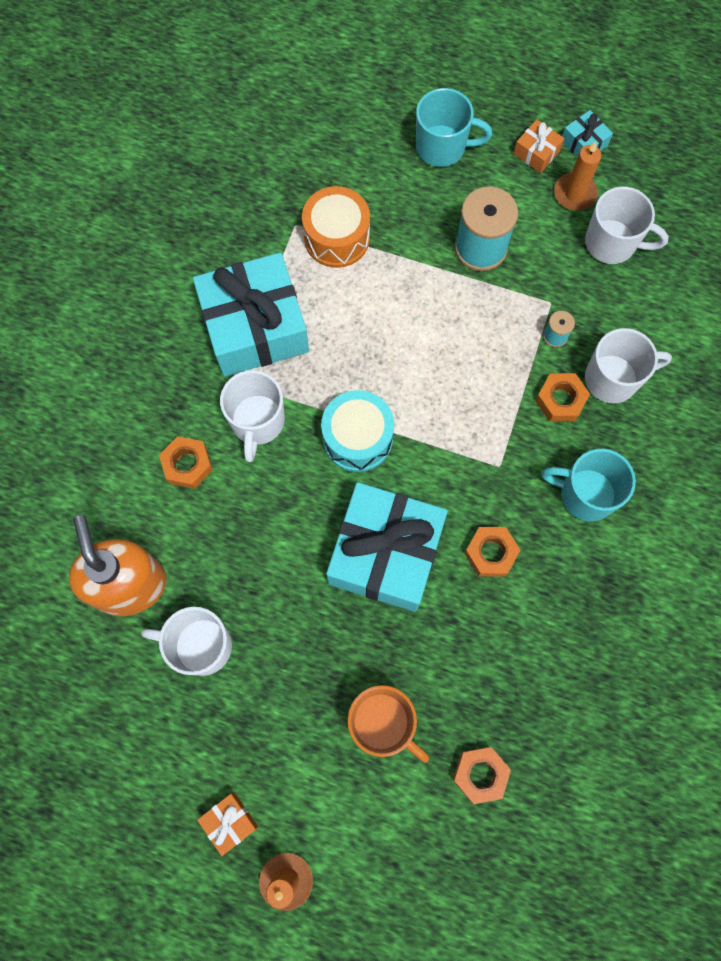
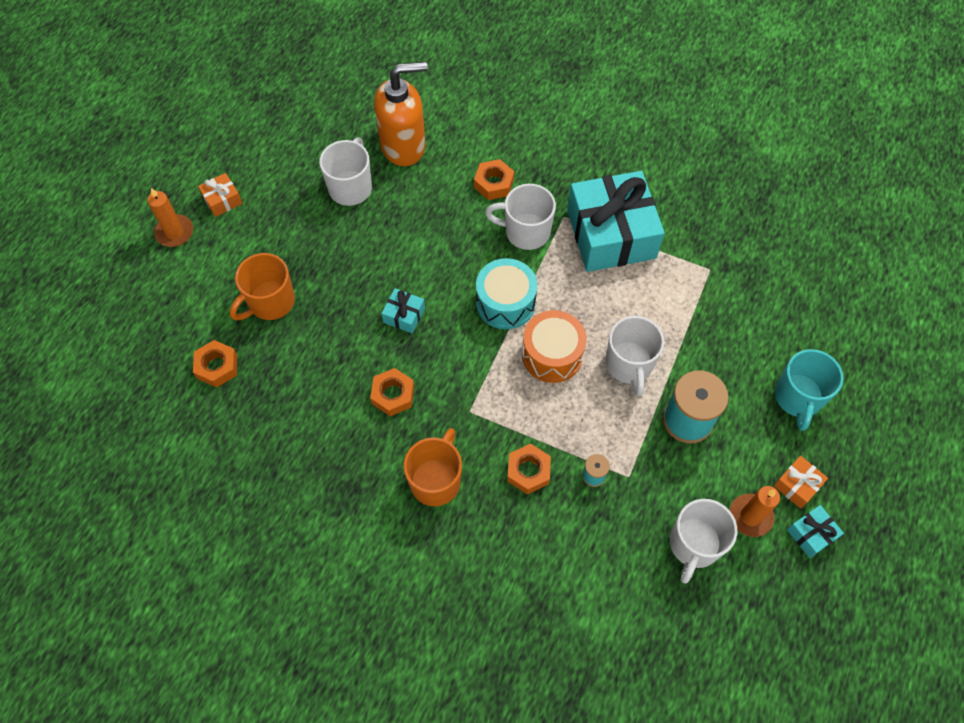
camera: 95 degrees right, 10 degrees down
orange drum [302,186,370,268] -> orange drum moved to [522,310,587,383]
turquoise gift [326,482,448,612] -> turquoise gift [381,288,425,333], size x0.41
turquoise mug [541,449,636,521] -> orange mug [403,428,462,506]
white mug [585,328,672,403] -> white mug moved to [606,316,664,397]

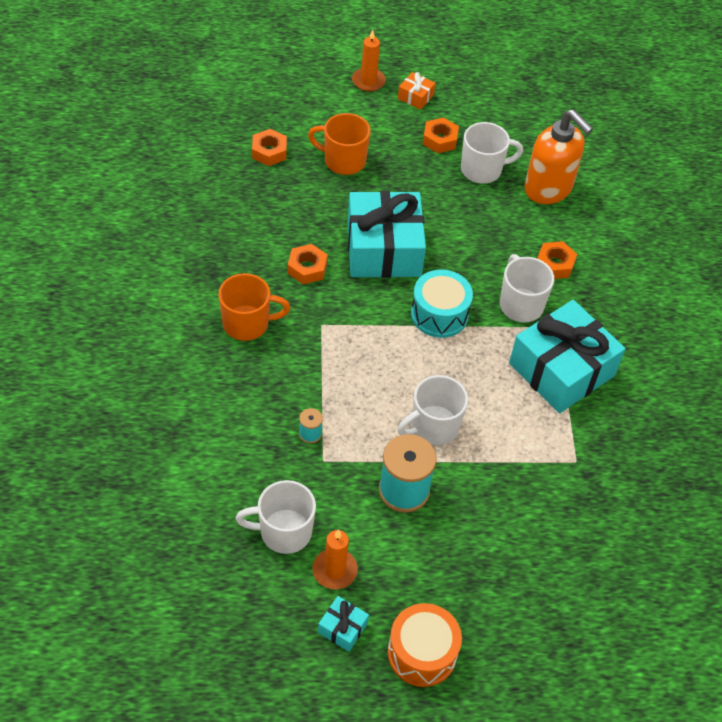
camera: 60 degrees right, 10 degrees down
turquoise gift [381,288,425,333] -> turquoise gift [347,191,426,278], size x2.43
orange nut [507,444,551,494] -> orange nut moved to [423,117,459,153]
orange drum [522,310,587,383] -> orange drum moved to [388,603,462,687]
orange gift [774,456,828,509] -> none
turquoise mug [775,349,843,431] -> none

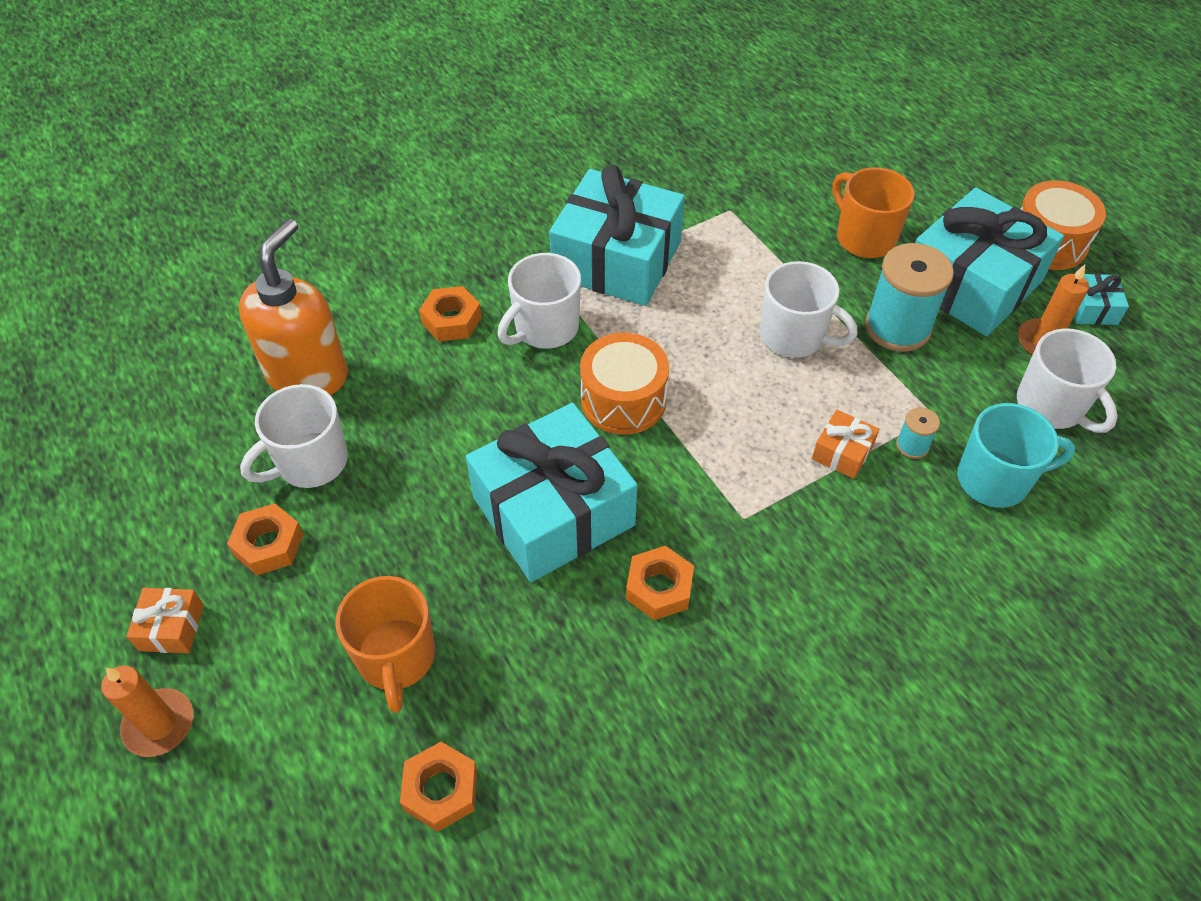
camera: 115 degrees left, 0 degrees up
orange mug [218,273,290,341] -> orange mug moved to [832,167,915,258]
turquoise drum [411,269,473,338] -> orange drum [580,333,669,435]
white mug [461,122,523,184] -> white mug turned 90 degrees counterclockwise [240,384,348,488]
none -> orange gift [812,410,879,479]
none -> turquoise gift [915,188,1064,336]
none -> turquoise mug [957,403,1076,508]

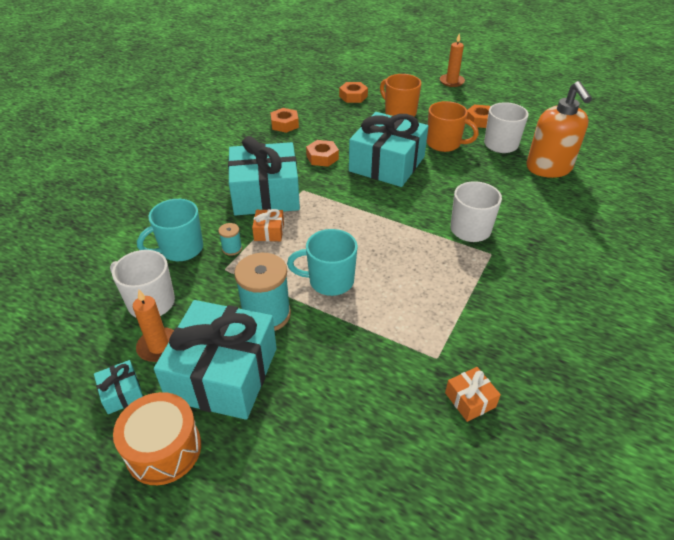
camera: 150 degrees right, 10 degrees down
orange gift [126,588,204,653] -> orange gift moved to [445,367,501,422]
orange nut [419,286,482,342] -> orange nut moved to [270,108,299,133]
turquoise gift [549,165,685,306] -> turquoise gift moved to [228,136,300,216]
orange drum [580,333,669,435] -> none
white mug [760,261,858,358] -> turquoise mug [287,229,358,296]
orange mug [832,167,915,258] -> orange mug moved to [427,101,479,152]

